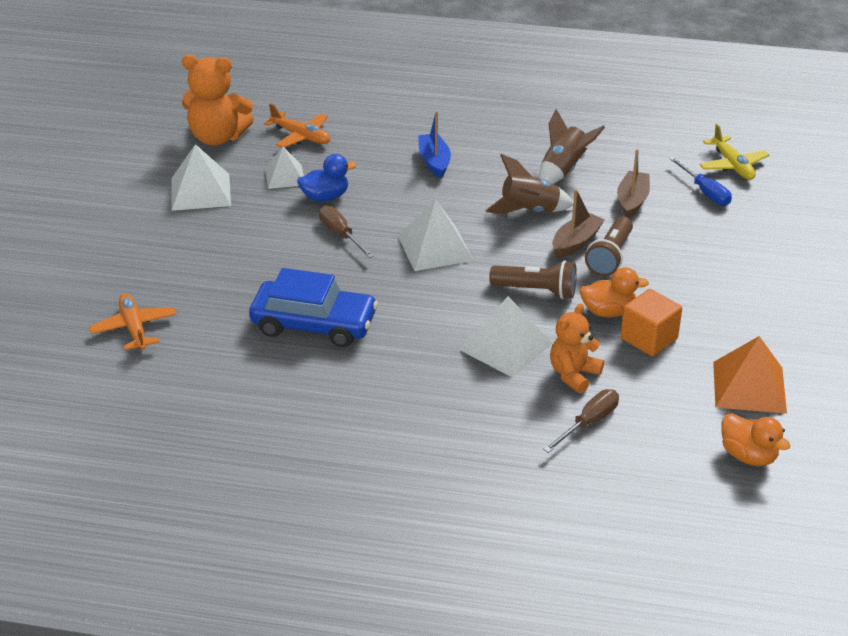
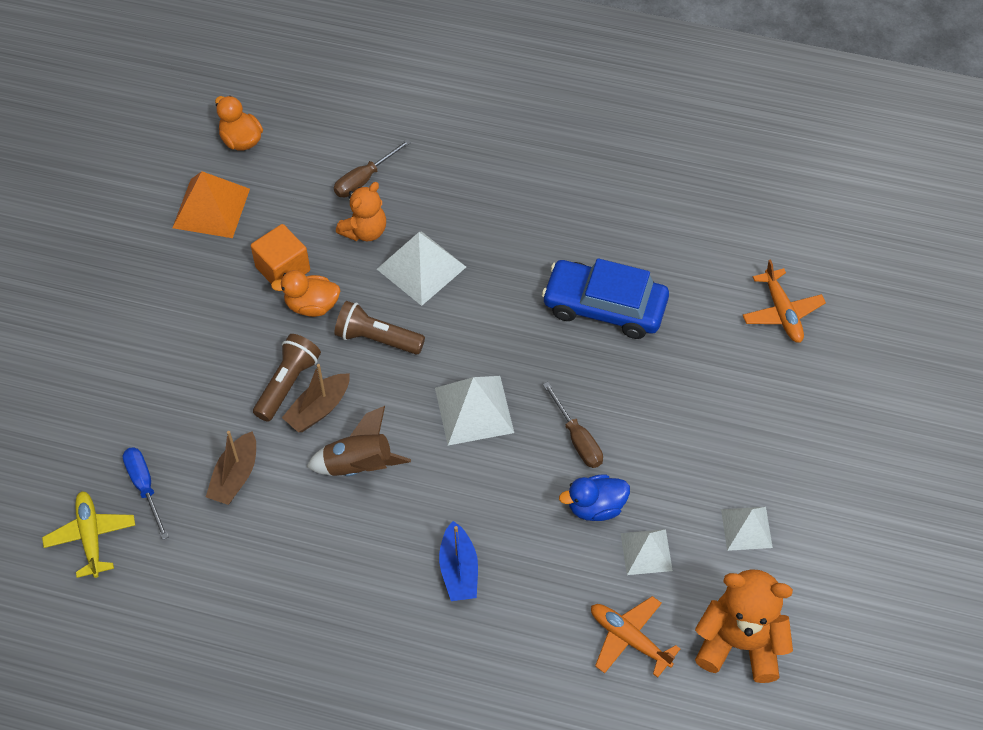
camera: 175 degrees left, 20 degrees up
white pyramid [171,144,231,211] -> white pyramid [721,507,773,551], size x0.65
brown rocket [539,109,605,184] -> none

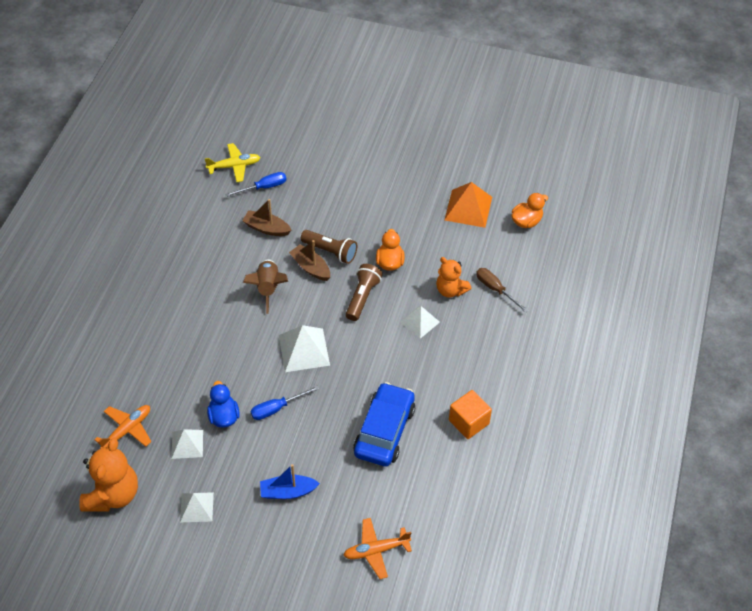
camera: 90 degrees right, 5 degrees down
orange cube [251,224,310,284] -> orange cube moved to [449,390,492,439]
white pyramid [377,231,466,306] -> white pyramid [400,306,440,339], size x0.65
blue boat [439,521,478,601] -> blue boat moved to [260,464,320,499]
brown screwdriver [543,382,603,468] -> blue screwdriver [250,386,319,420]

